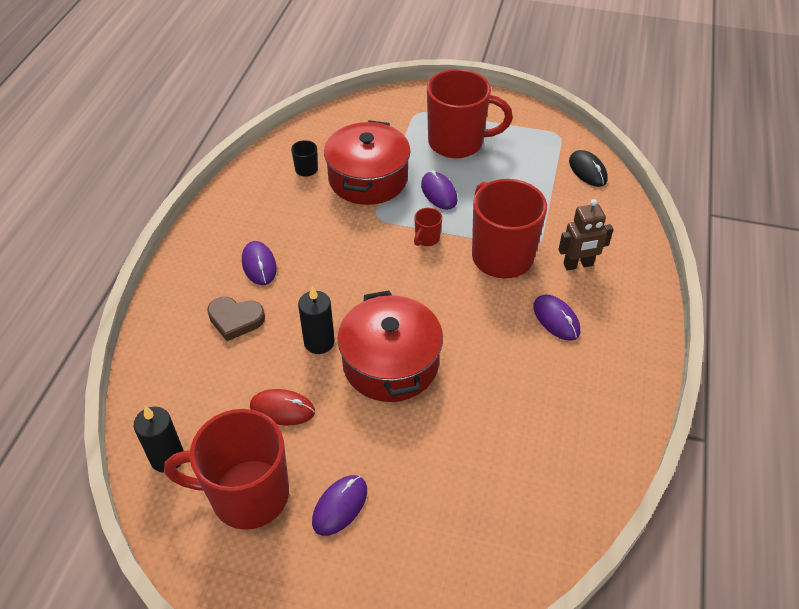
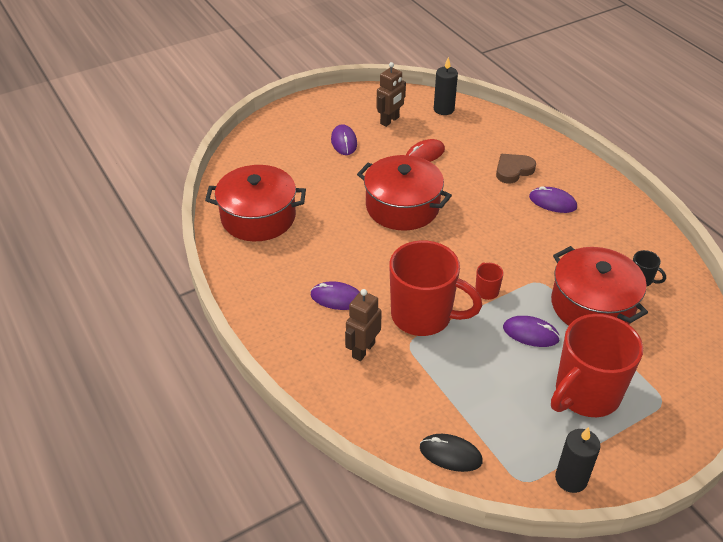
camera: 135 degrees right, 5 degrees down
red mug [164,409,289,530] -> brown robot [376,62,406,127]
black candle [298,286,334,354] -> black candle moved to [555,427,601,493]
none -> red pot [205,165,306,241]

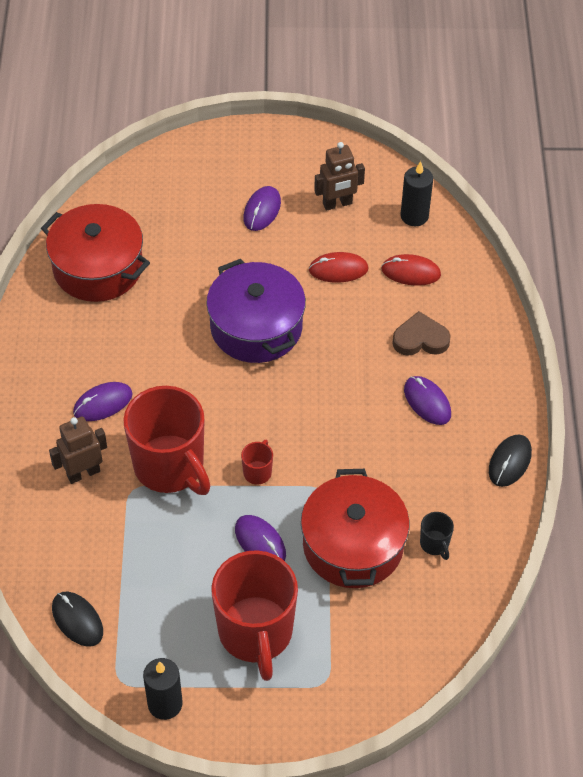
camera: 30 degrees right, 10 degrees up
purple mouse [311,281,359,310] -> purple mouse turned 75 degrees counterclockwise [73,382,133,421]
red pot [357,155,452,231] -> purple pot [206,259,306,363]
red mug [551,314,643,417] -> red mug turned 90 degrees counterclockwise [211,550,298,681]
none -> red mouse [381,254,441,286]
none -> black mouse [489,435,532,487]

